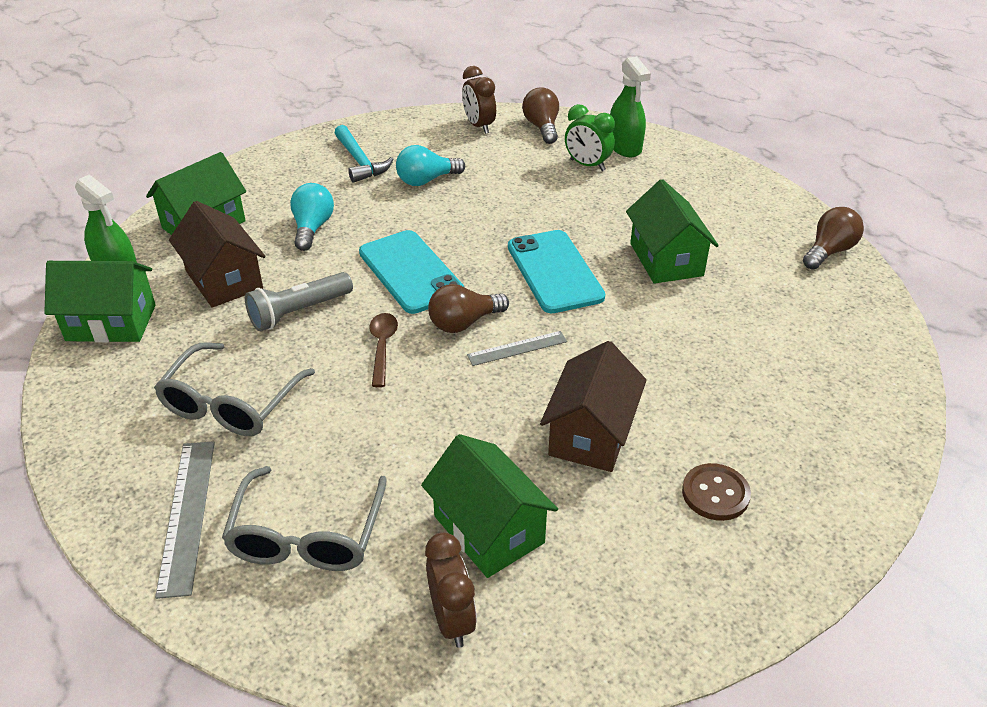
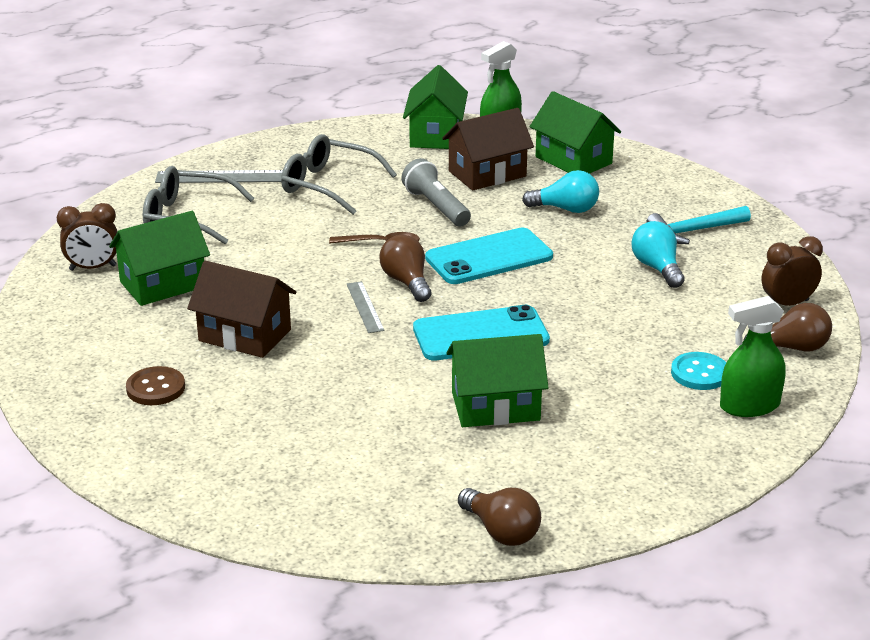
camera: 95 degrees right, 10 degrees down
green clock [565,104,615,171] -> turquoise button [671,352,726,390]

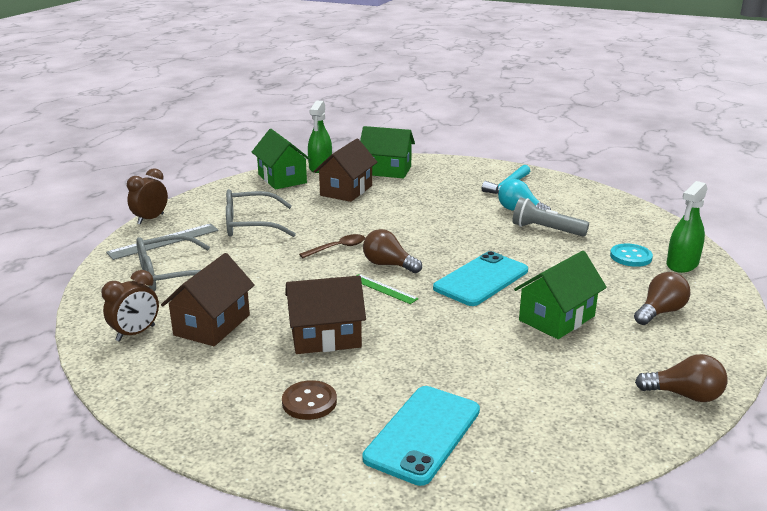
camera: 35 degrees left, 5 degrees down
green house [109,211,210,306] -> brown house [161,253,254,346]
grey ruler [347,281,385,333] -> green ruler [356,274,419,304]
grey flashlight [401,158,471,226] -> grey flashlight moved to [512,197,589,236]
turquoise phone [425,228,553,284] -> turquoise phone moved to [362,386,480,486]
turquoise light bulb [522,170,599,213] -> none
brown light bulb [743,303,832,352] -> brown light bulb moved to [634,272,691,325]
brown clock [761,236,823,306] -> brown clock moved to [127,168,168,225]

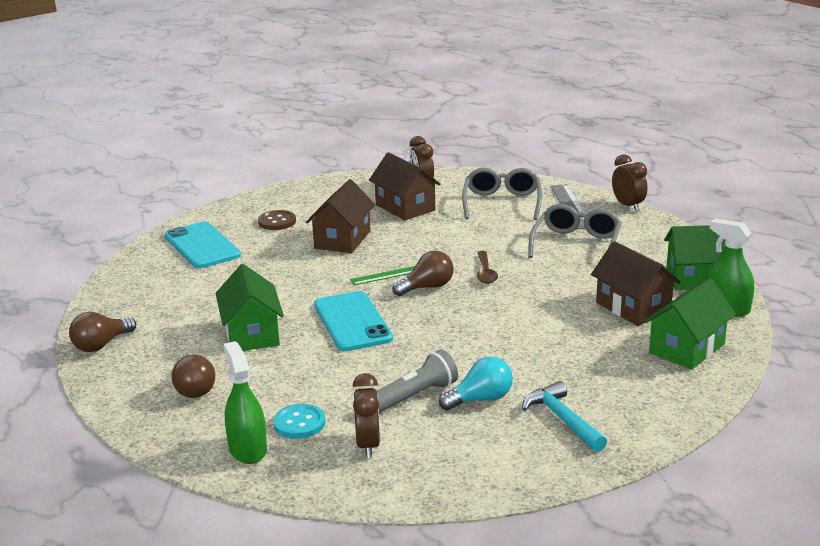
camera: 120 degrees right, 0 degrees up
none -> brown clock [353,373,380,458]

